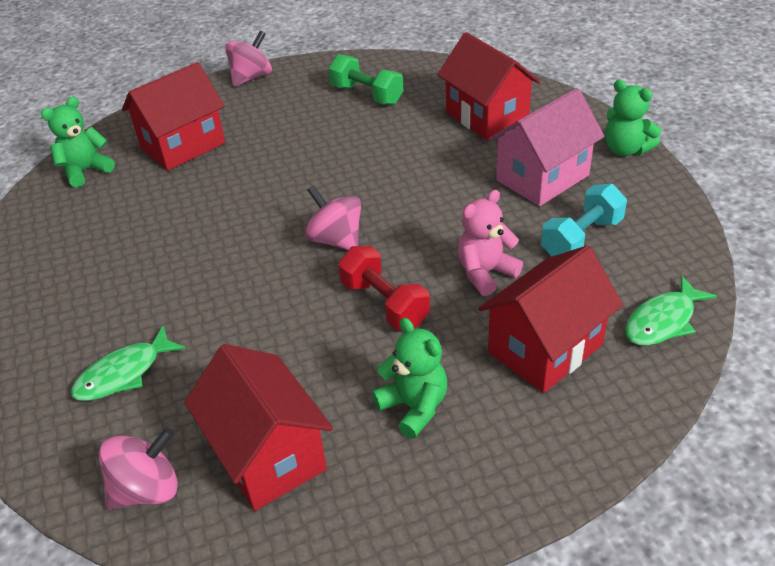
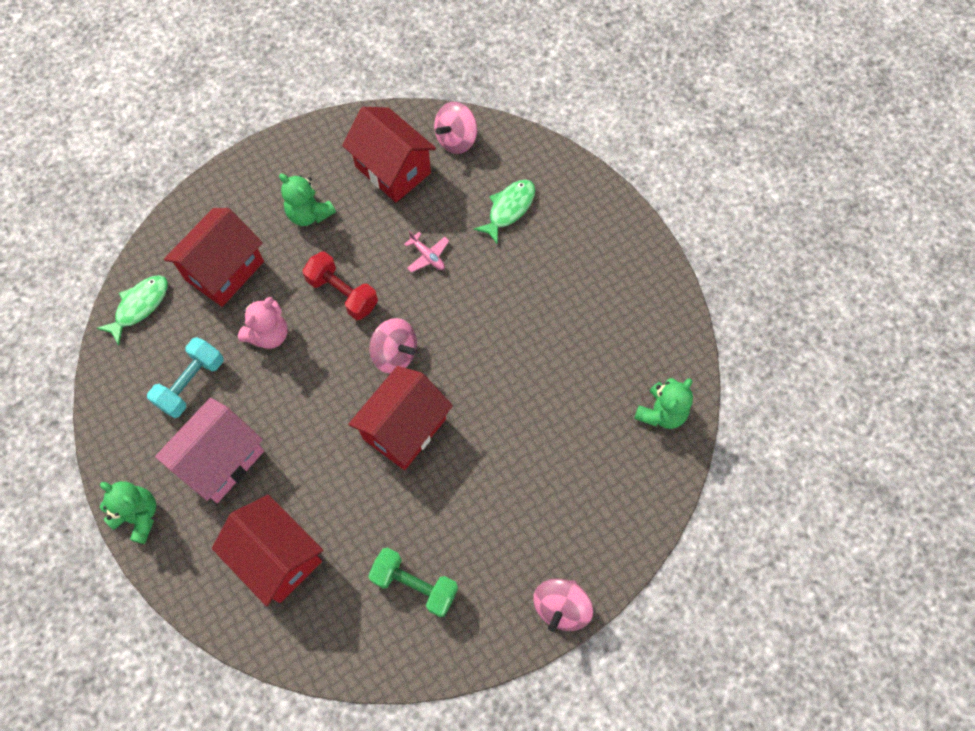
camera: 165 degrees right, 25 degrees up
red house [122,62,225,171] -> red house moved to [348,366,453,470]
none -> pink plane [404,231,449,272]

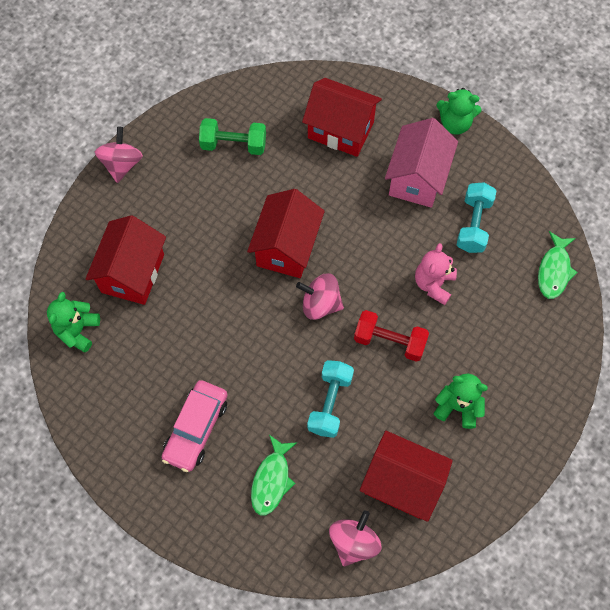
camera: 160 degrees right, 0 degrees up
red house [164,208,264,307] -> red house moved to [85,215,166,305]
pink plane [404,231,449,272] -> turquoise dumbbell [307,360,354,438]
none -> pink car [162,380,228,472]

